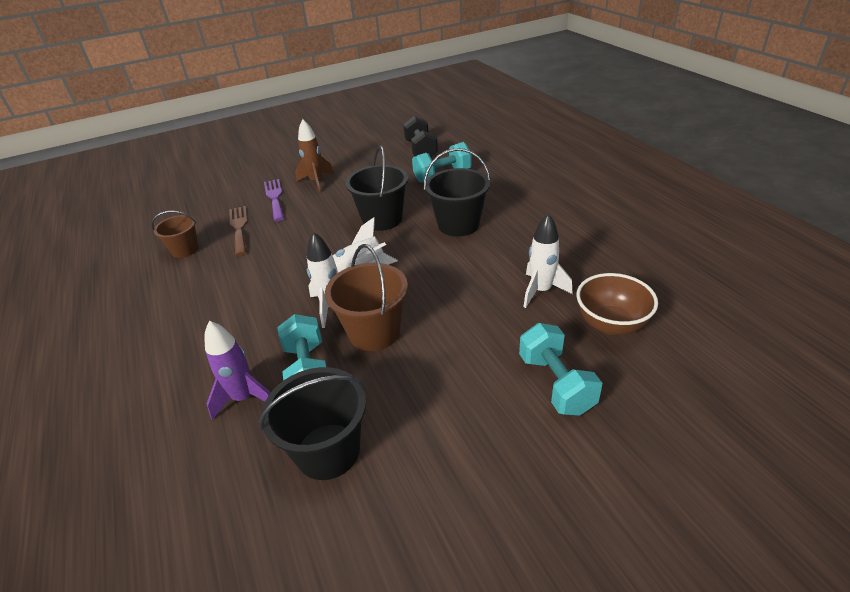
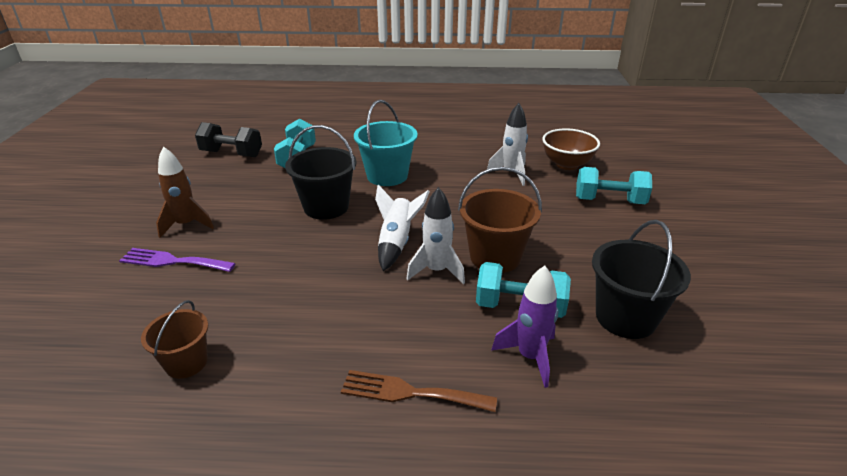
camera: 65 degrees left, 5 degrees down
brown fork [229,206,248,256] -> brown fork moved to [341,370,497,412]
black bucket [424,148,491,237] -> turquoise bucket [354,100,418,186]

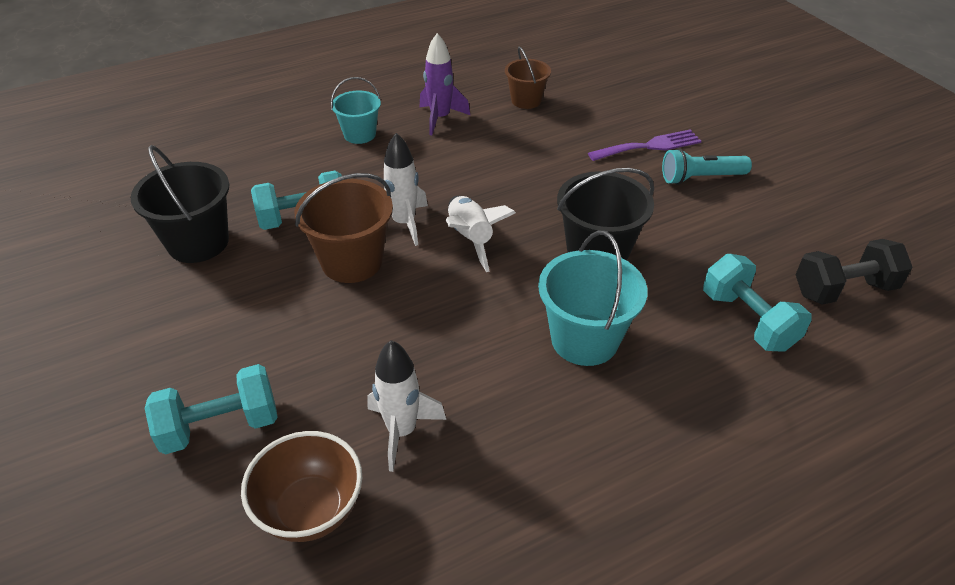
camera: 150 degrees right, 10 degrees up
brown rocket [156,146,214,238] -> turquoise flashlight [662,148,752,185]
brown fork [341,370,497,412] -> turquoise bucket [331,77,381,144]
purple rocket [491,266,558,388] -> purple rocket moved to [420,33,470,135]

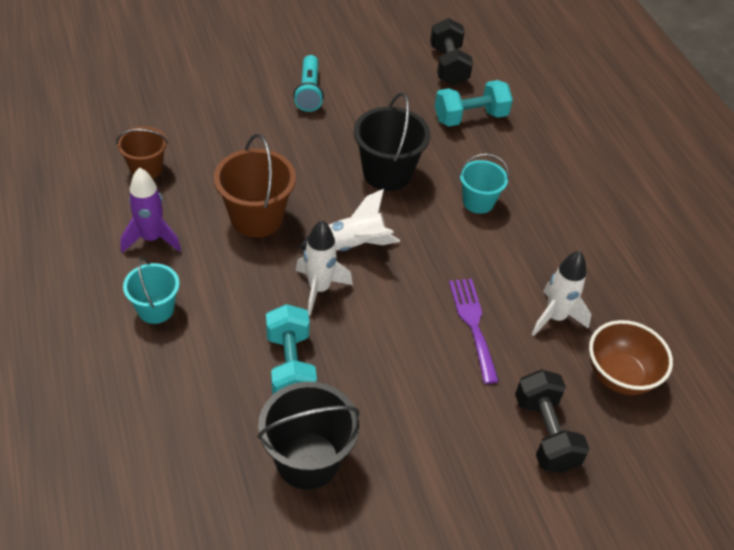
camera: 85 degrees left, 5 degrees up
turquoise dumbbell [145,364,278,455] -> black dumbbell [515,370,589,473]
brown bucket [295,173,393,283] -> brown bucket moved to [214,134,296,237]
turquoise bucket [538,231,647,366] -> turquoise bucket [459,153,509,214], size x0.63
purple fork [588,129,702,161] -> purple fork moved to [449,279,499,384]

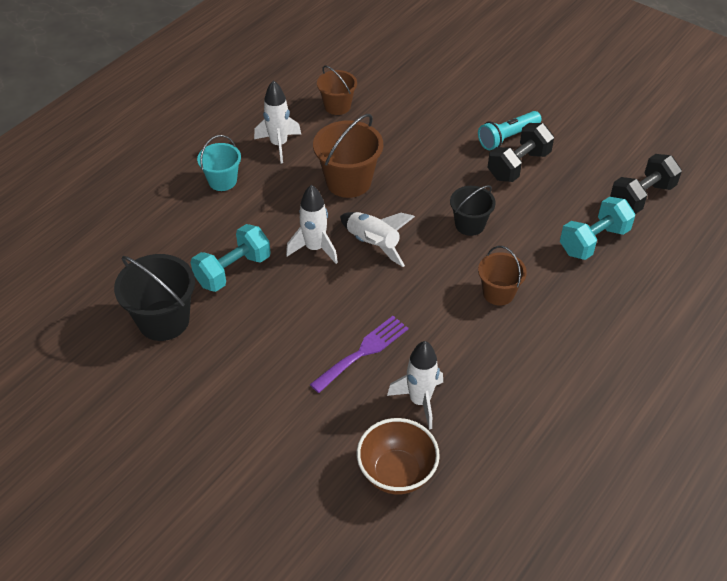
camera: 60 degrees right, 0 degrees up
purple rocket [120,167,181,253] -> white rocket [254,80,301,163]
black bucket [354,92,430,191] -> black bucket [450,185,496,236], size x0.63
turquoise dumbbell [435,80,513,126] -> turquoise dumbbell turned 75 degrees counterclockwise [560,197,635,260]
turquoise bucket [459,153,509,214] -> brown bucket [478,246,527,306]
black dumbbell [515,370,589,473] -> black dumbbell moved to [488,123,554,182]

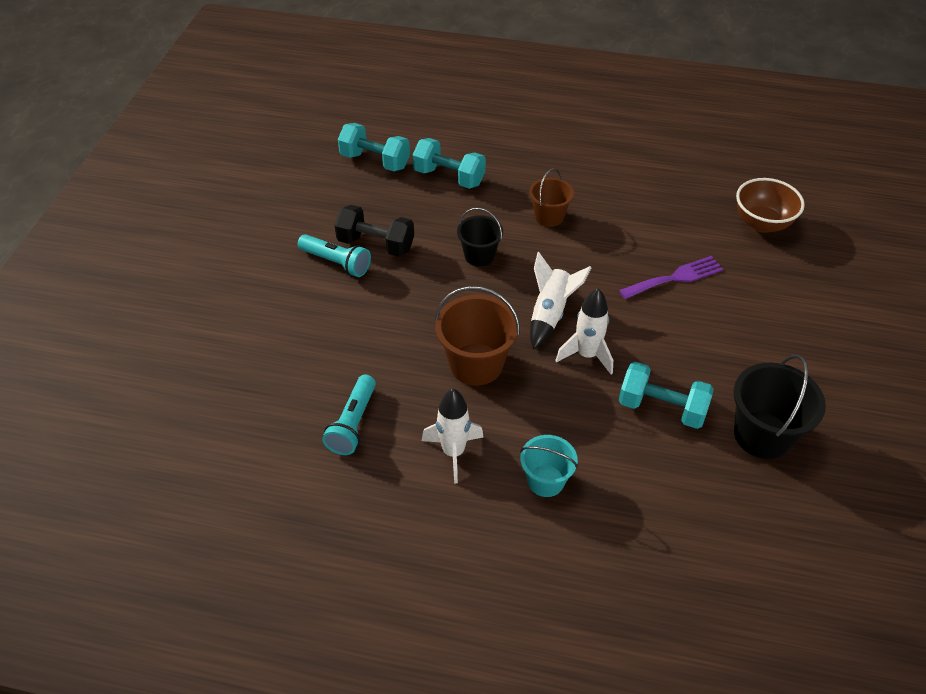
camera: 115 degrees left, 0 degrees up
purple fork [310,316,409,393] -> purple fork turned 135 degrees clockwise [619,256,723,299]
brown bucket [317,65,357,115] -> turquoise flashlight [322,374,376,455]
white rocket [387,341,443,430] -> none
black dumbbell [610,154,682,214] -> turquoise dumbbell [338,123,410,171]

